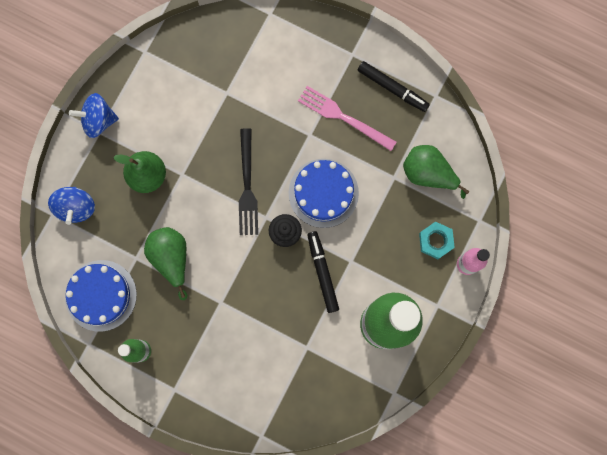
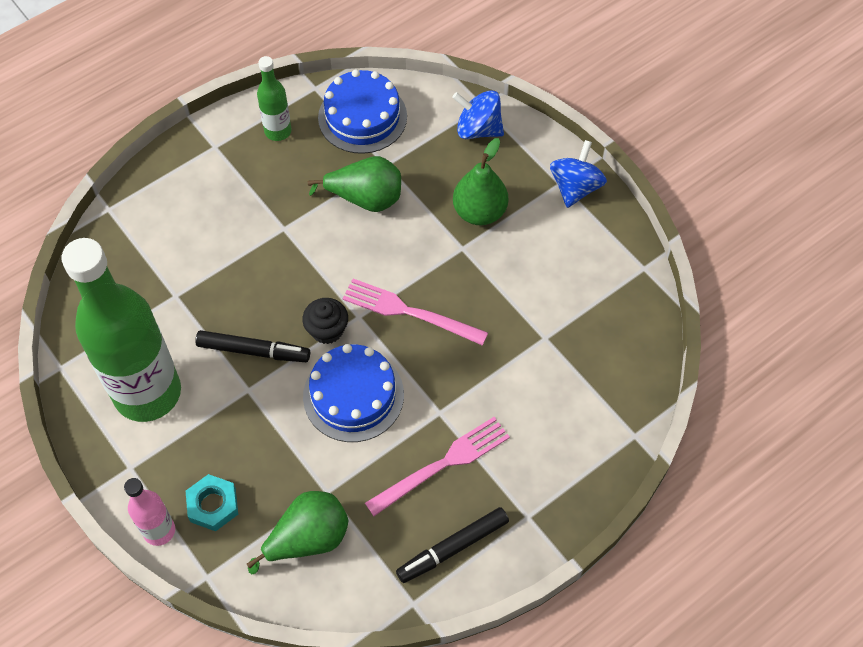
camera: 115 degrees right, 20 degrees down
black fork [239,128,258,235] -> pink fork [342,279,488,346]

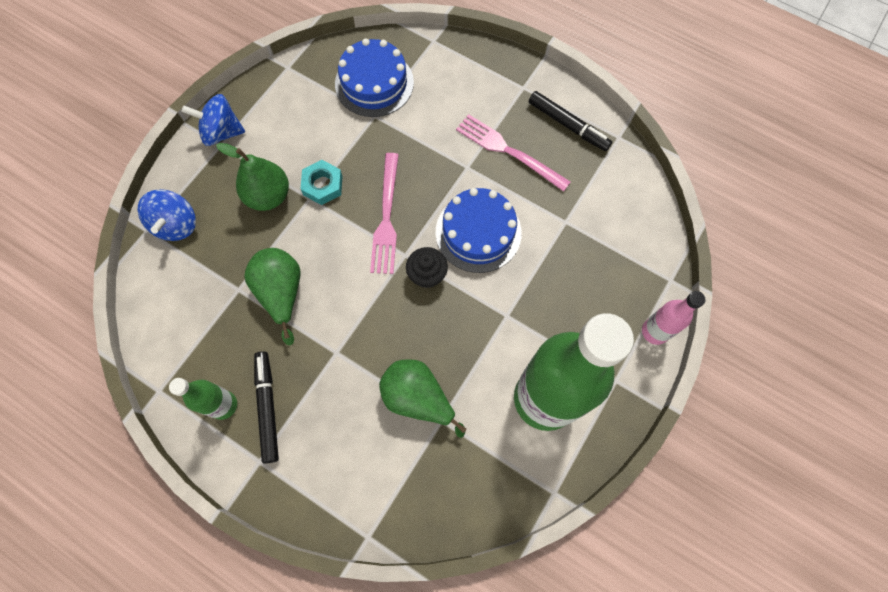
camera: 110 degrees left, 10 degrees up
turquoise nut [186,474,238,531] -> turquoise nut moved to [300,160,342,205]
black marker [195,330,310,362] -> black marker moved to [254,351,279,464]
green pear [247,491,348,574] -> green pear moved to [379,359,466,438]
blue cake [318,69,407,154] -> blue cake moved to [335,38,414,117]

